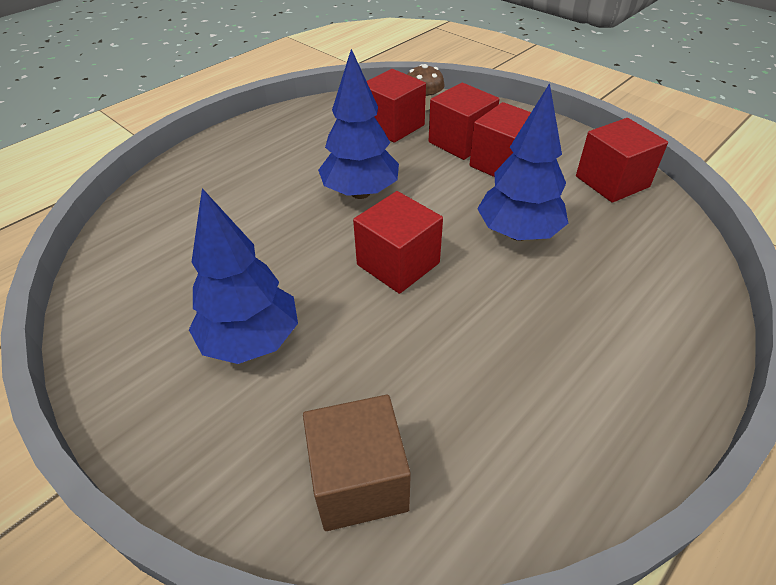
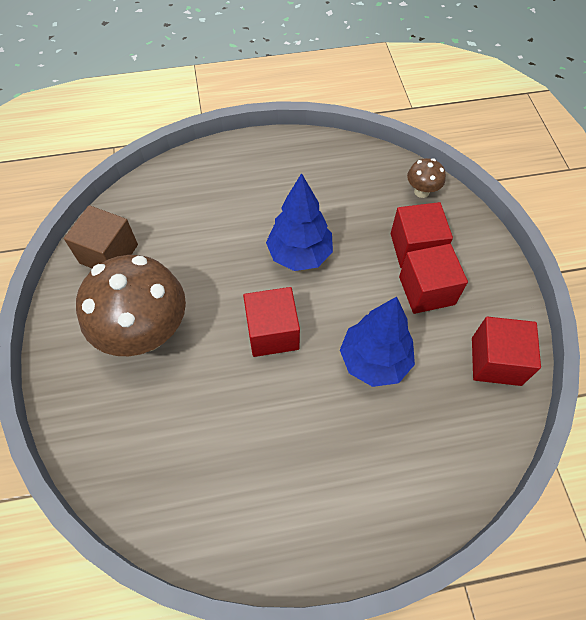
camera: 35 degrees right, 15 degrees up
blue tree [189,188,298,364] -> brown mushroom [76,255,186,356]
brown cube [303,395,411,531] -> brown cube moved to [64,205,138,268]
red cube [367,69,426,143] -> none

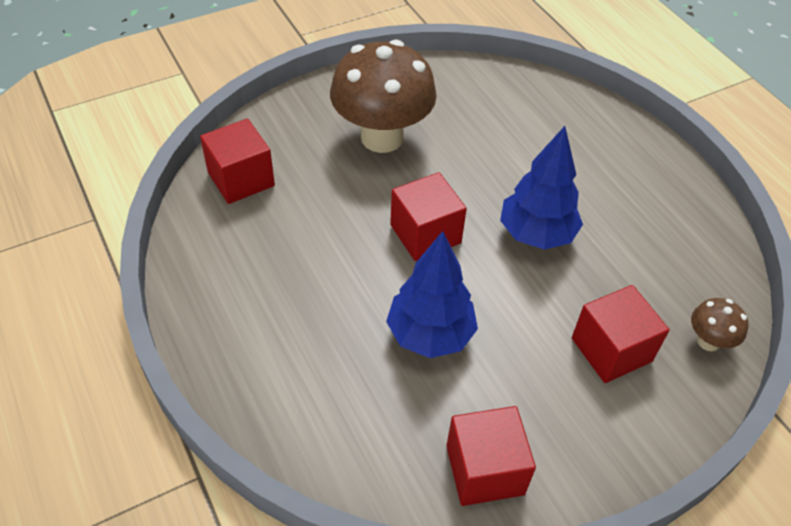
camera: 70 degrees right, 10 degrees down
brown cube [64,205,138,268] -> none
red cube [399,244,468,314] -> red cube moved to [200,119,275,204]

